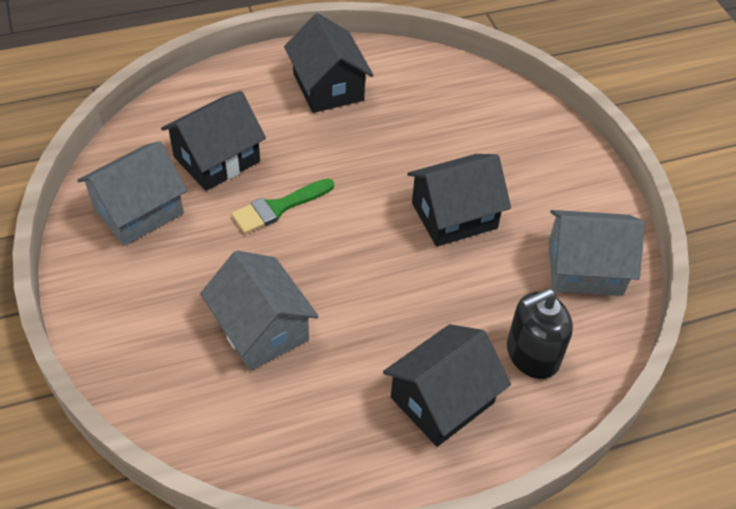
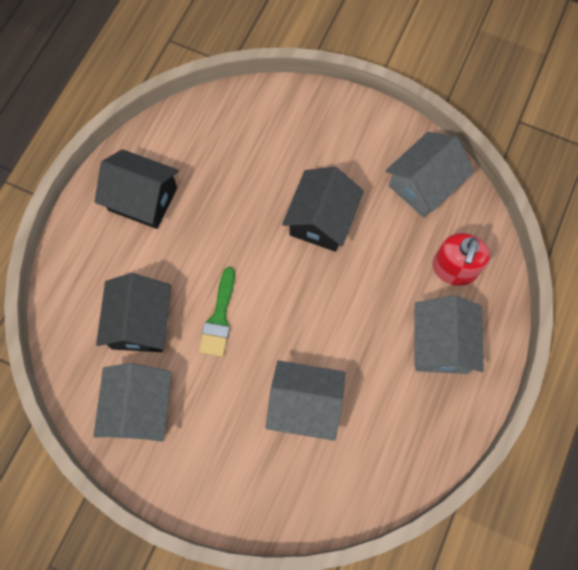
camera: 45 degrees left, 20 degrees up
black house [383,324,511,447] -> grey house [415,295,484,374]
black soap dispenser [507,289,573,379] -> red soap dispenser [432,233,490,286]

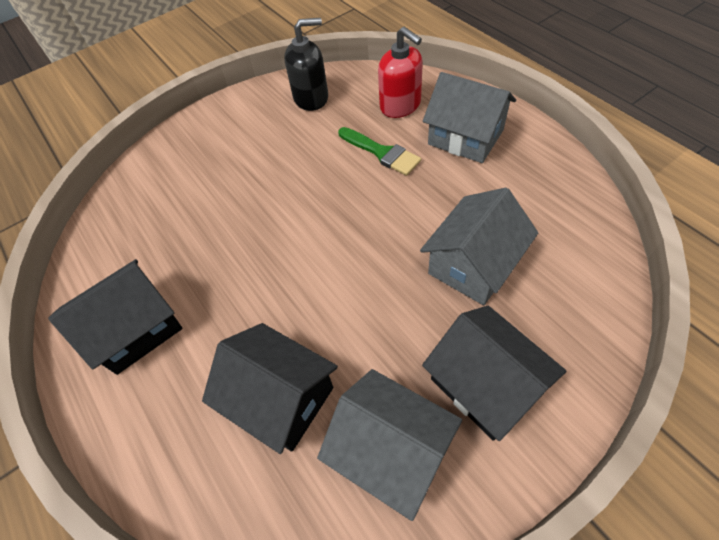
camera: 55 degrees left, 15 degrees down
green brush [199,267,235,357] -> green brush moved to [338,127,421,176]
black house [282,167,364,252] -> black house moved to [422,306,566,441]
grey house [386,132,474,218] -> black soap dispenser [284,18,328,111]

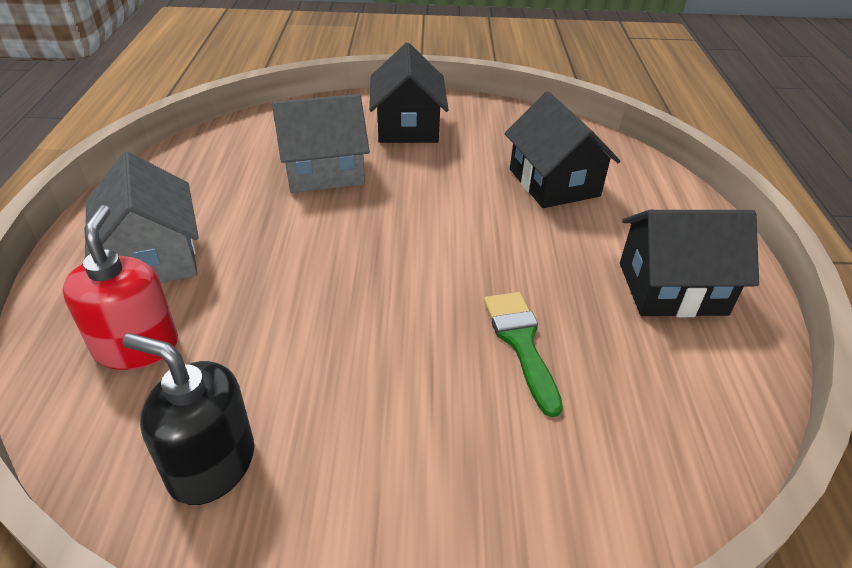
camera: 150 degrees left, 15 degrees down
grey house [317,369,462,521] -> none
green brush [338,127,421,176] -> green brush moved to [484,292,563,417]

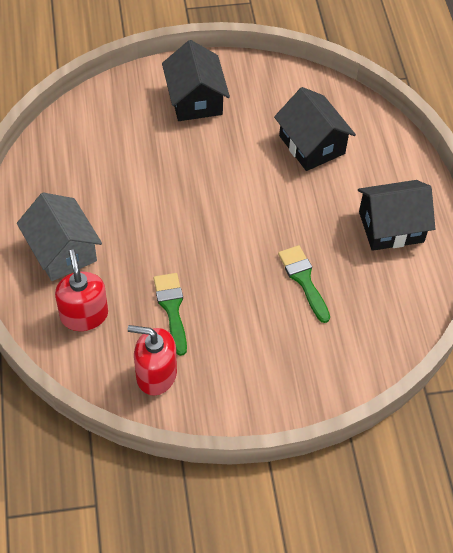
camera: 10 degrees left, 15 degrees up
black soap dispenser [122,333,254,505] -> red soap dispenser [128,325,177,396]
grey house [272,94,370,193] -> none
none -> green brush [154,273,187,356]

